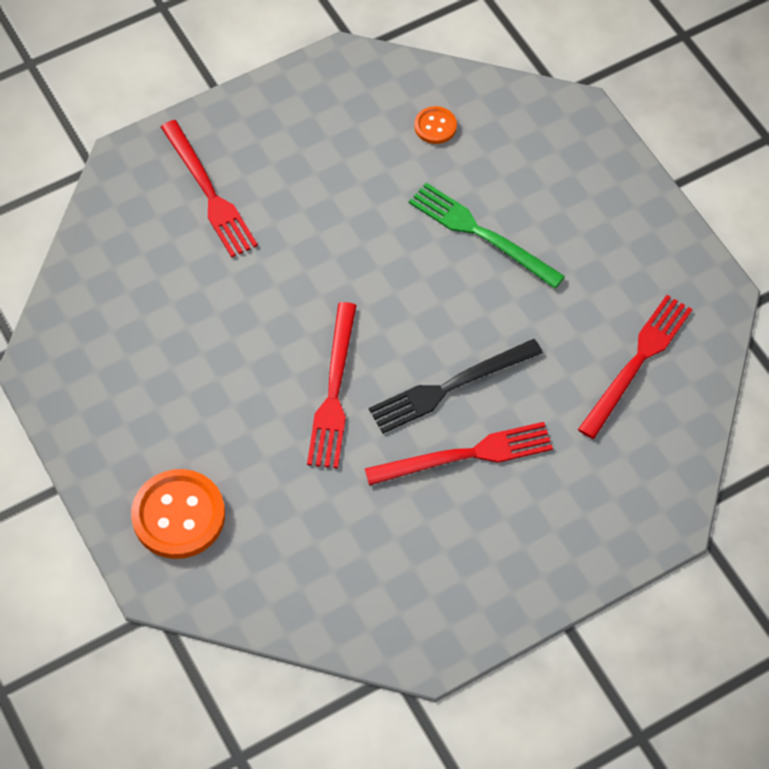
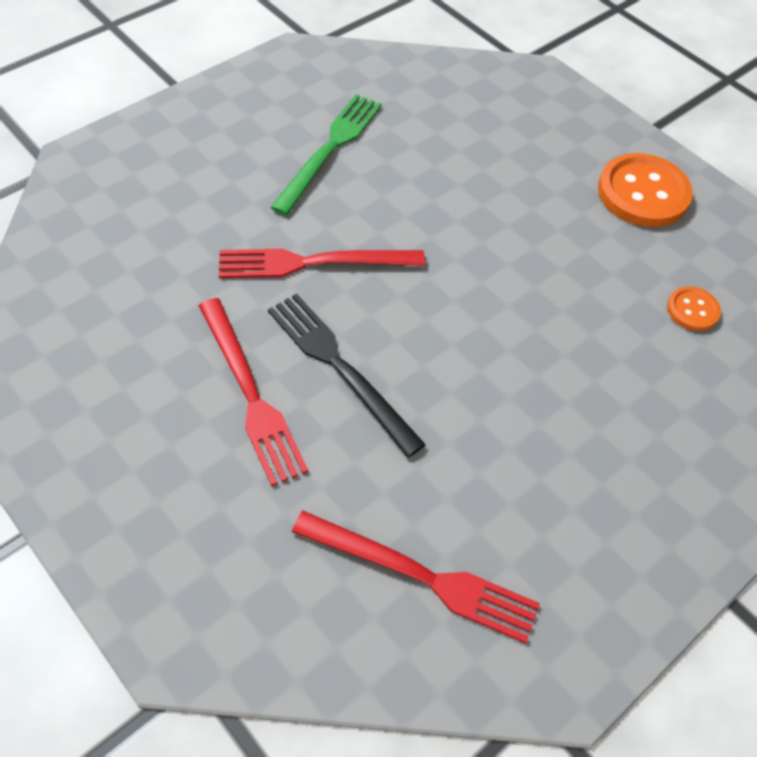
camera: 75 degrees right, 5 degrees down
orange button [131,469,225,559] -> orange button moved to [598,153,693,227]
red fork [161,120,258,257] -> none
green fork [409,183,565,289] -> green fork moved to [270,94,382,215]

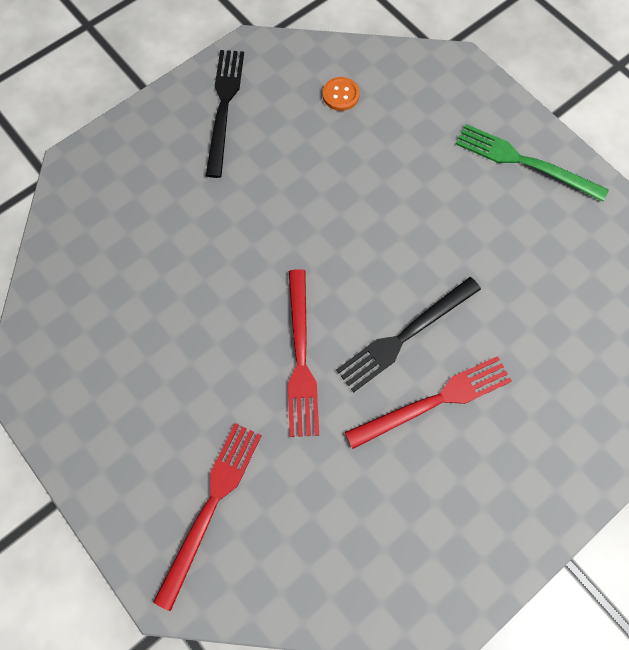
camera: 85 degrees left, 15 degrees up
green fork [270,94,382,215] -> green fork moved to [455,124,609,202]
red fork [292,511,540,644] -> red fork moved to [153,423,262,611]
orange button [598,153,693,227] -> black fork [206,50,244,178]

